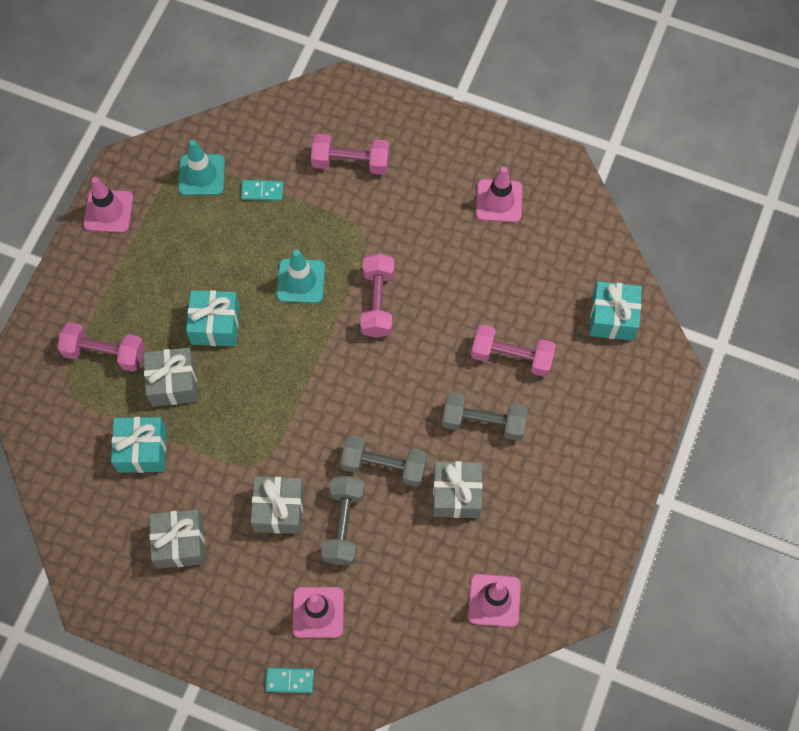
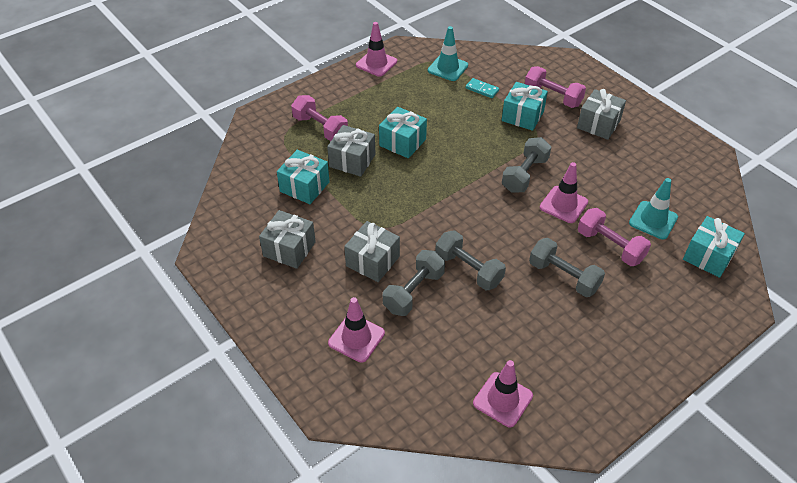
camera: 30 degrees right, 20 degrees down
turquoise domino [265,667,314,693] -> none
turquoise traffic cone [276,250,325,303] -> turquoise traffic cone moved to [629,178,678,240]
pink dumbbell [360,254,394,338] -> grey dumbbell [502,137,551,193]
grey gift [433,461,483,518] -> grey gift moved to [577,89,626,140]
pink traffic cone [476,167,523,223] -> pink traffic cone moved to [540,162,588,223]
none -> turquoise gift [502,82,548,131]

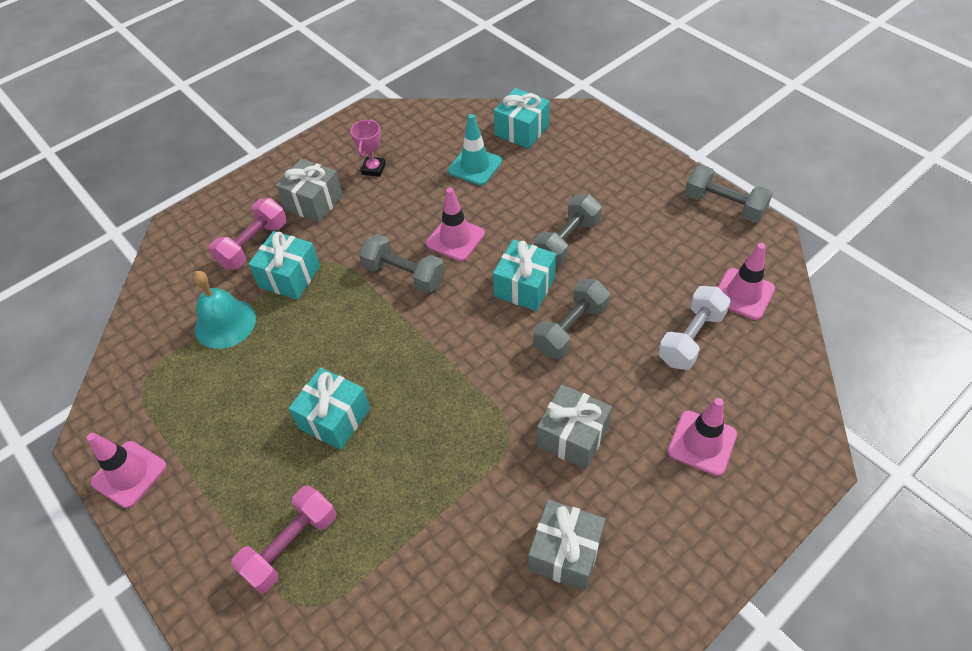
camera: 90 degrees left, 5 degrees up
turquoise gift [277,150,330,204] -> turquoise gift moved to [493,239,556,311]
grey gift [327,125,375,177] -> none
grey dumbbell [383,250,445,316] -> grey dumbbell moved to [685,165,773,223]
turquoise traffic cone [428,26,468,81] -> none
turquoise domino [466,78,499,98] -> turquoise bell [193,271,256,349]
pink dumbbell [578,208,651,266] -> none
none -> pink trophy [350,119,386,177]
none -> white dumbbell [658,286,731,370]

